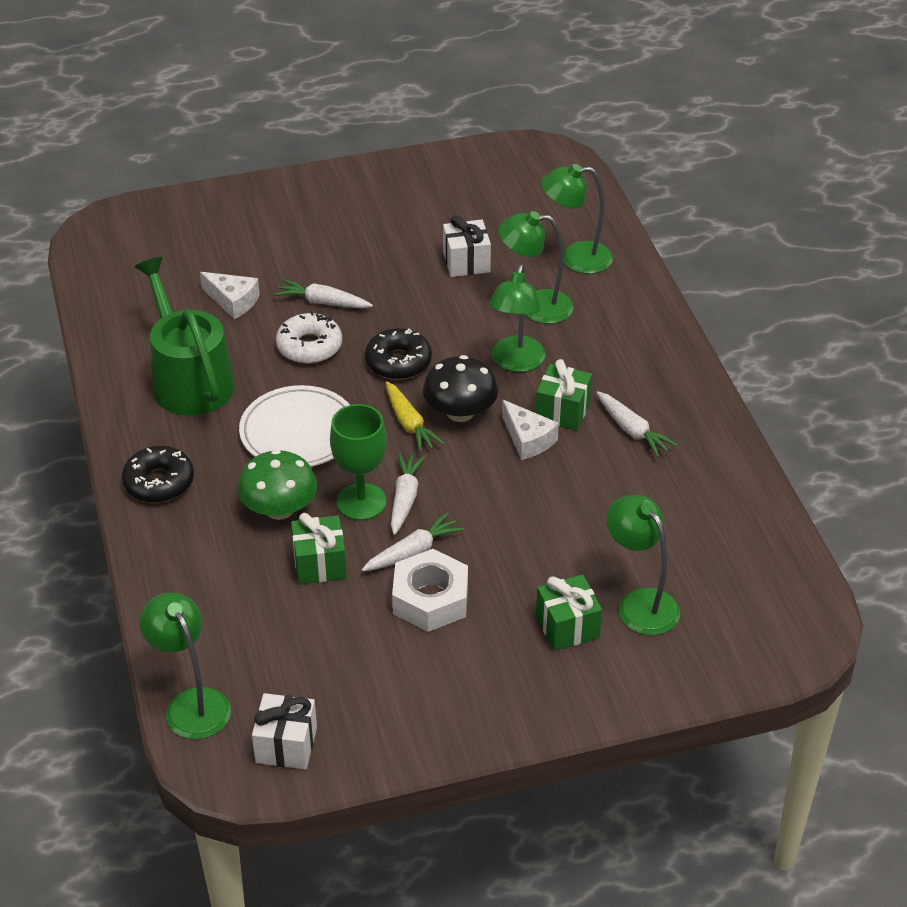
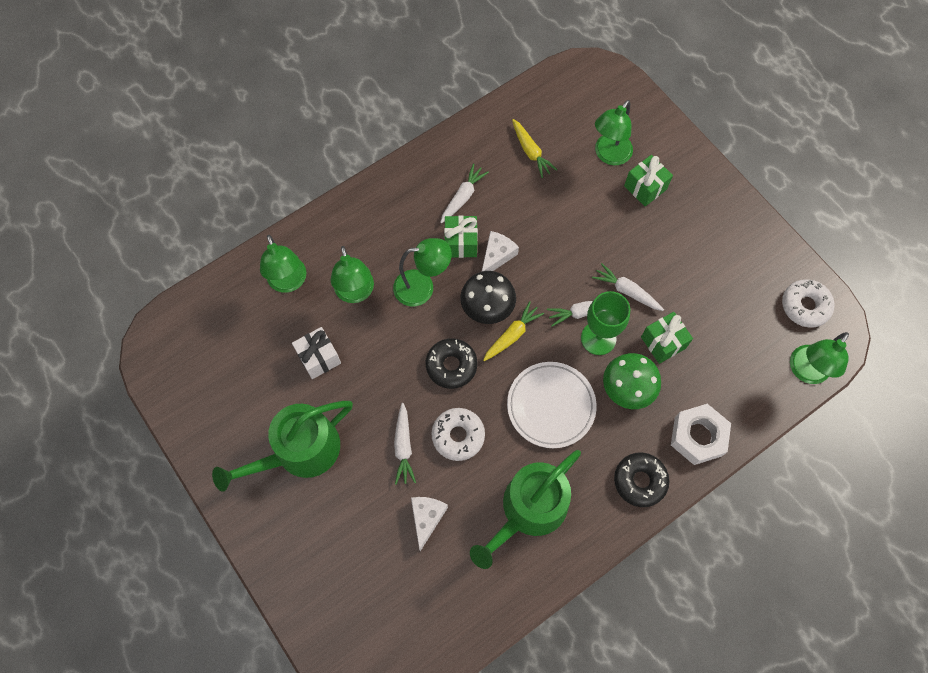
camera: 110 degrees left, 25 degrees up
white gift [252,693,317,769] -> white donut [782,279,834,328]
white nut [392,549,468,632] -> white nut moved to [671,404,731,465]
none -> green watering can [212,401,353,492]
none -> yellow carrot [512,119,557,178]

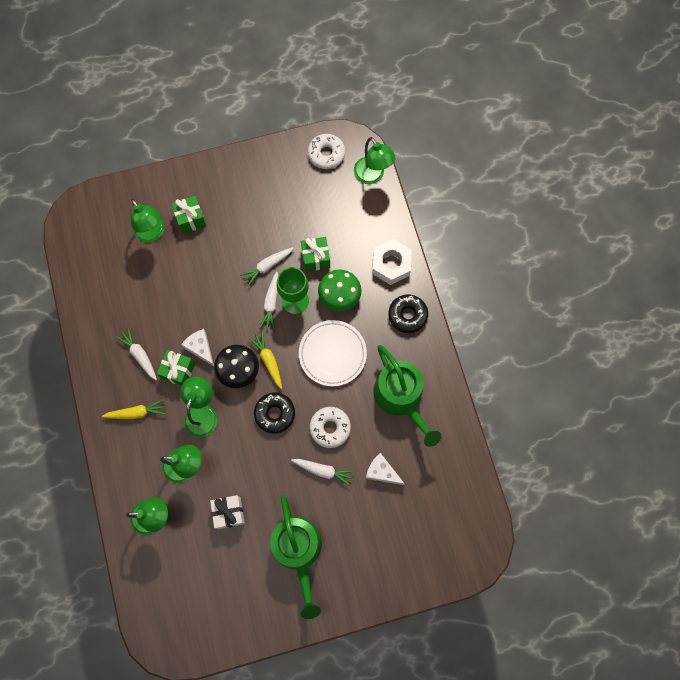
camera: 70 degrees left, 5 degrees up
yellow carrot [512,119,557,178] -> yellow carrot moved to [102,399,166,419]

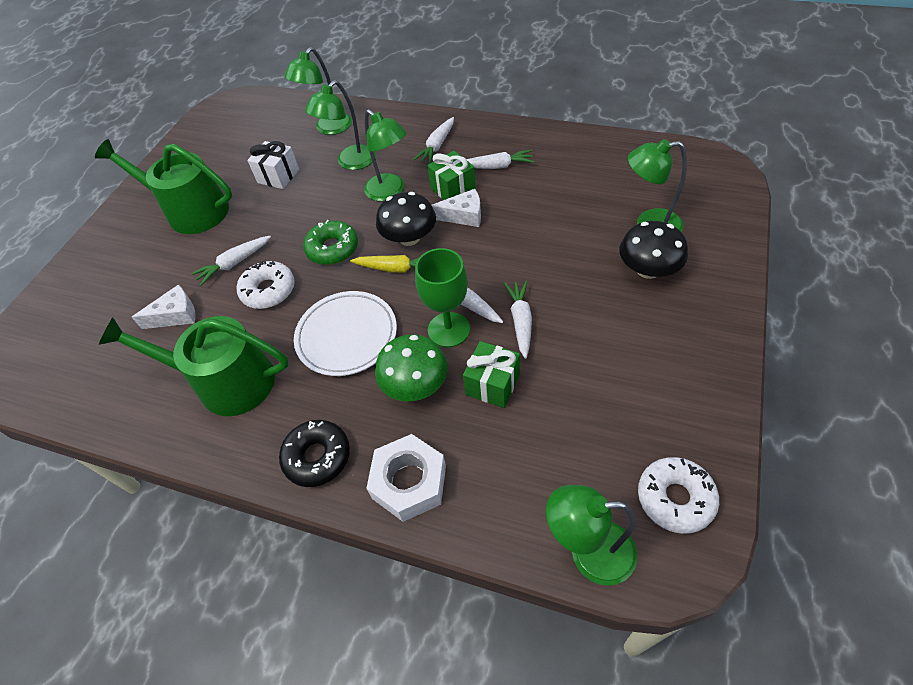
camera: 130 degrees right, 20 degrees down
yellow carrot [102,399,166,419] -> white carrot [413,117,454,164]
green gift [172,196,206,234] -> black mushroom [619,221,688,279]
black donut [254,392,295,434] -> green donut [303,220,358,265]

